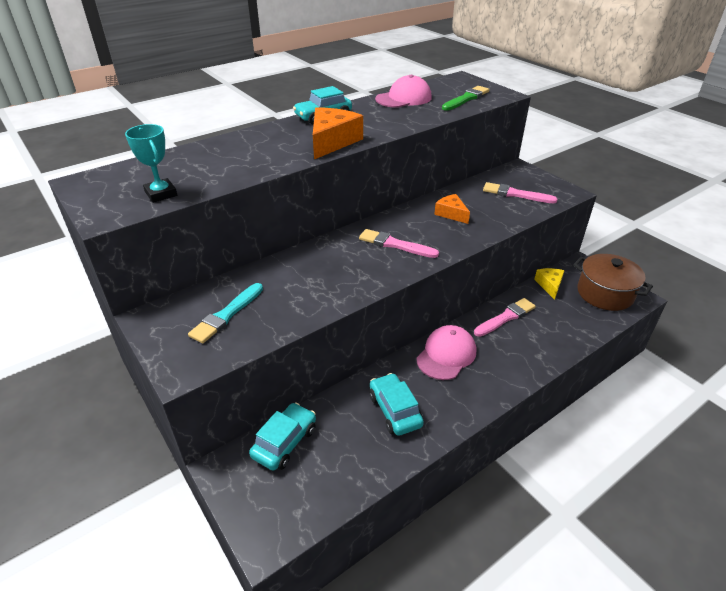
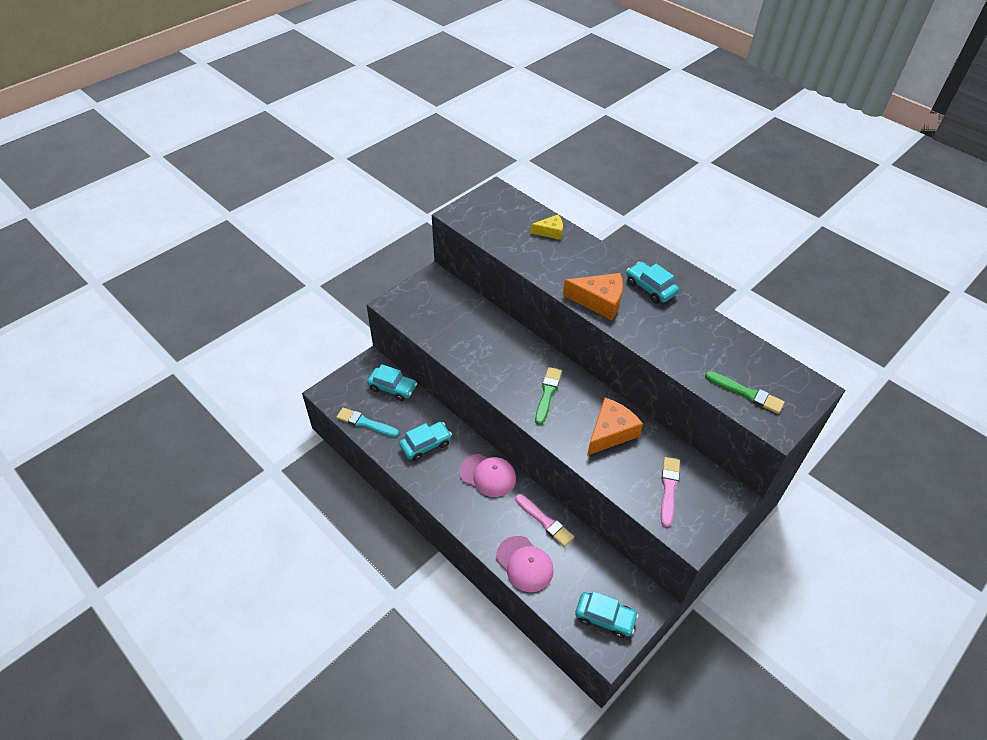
camera: 80 degrees right, 10 degrees up
turquoise trophy [125,124,177,203] -> none
turquoise brush [188,283,263,343] -> turquoise brush moved to [336,408,399,437]
pink brush [359,229,439,258] -> green brush [535,367,562,425]
pink cap [375,75,432,108] -> pink cap moved to [496,536,554,592]
orange cheese [434,194,470,224] -> orange cheese [587,398,643,456], size x1.68
yellow cheese [534,268,565,300] -> yellow cheese moved to [531,215,563,240]
brown pot [573,254,653,311] -> turquoise car [575,591,639,639]

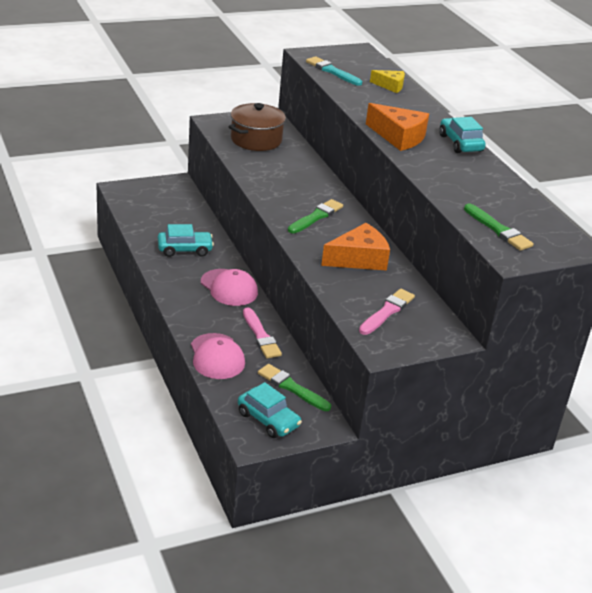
camera: 20 degrees right, 15 degrees down
turquoise brush [336,408,399,437] -> turquoise brush moved to [306,56,362,86]
turquoise car [367,364,417,401] -> none
none -> brown pot [229,103,286,151]
none -> green brush [258,364,331,411]

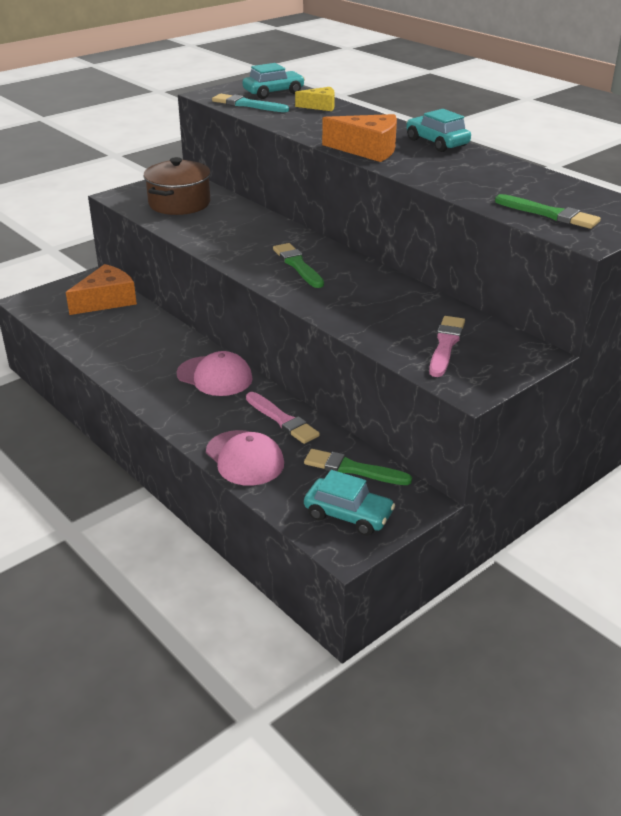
camera: 15 degrees left, 0 degrees up
turquoise car [158,224,214,257] -> turquoise car moved to [243,63,305,99]
green brush [288,199,343,233] -> green brush turned 45 degrees counterclockwise [273,243,324,288]
orange cheese [321,223,390,271] -> orange cheese moved to [66,264,137,315]

